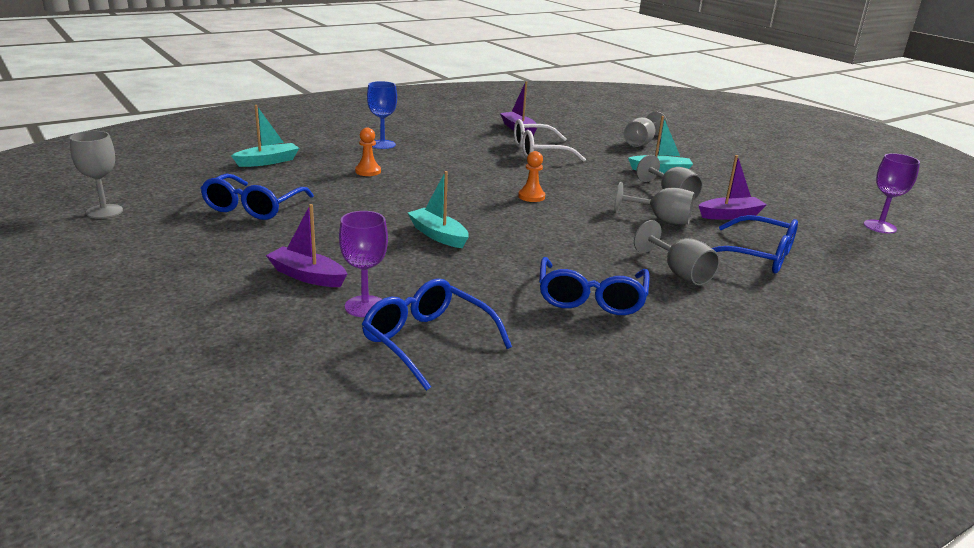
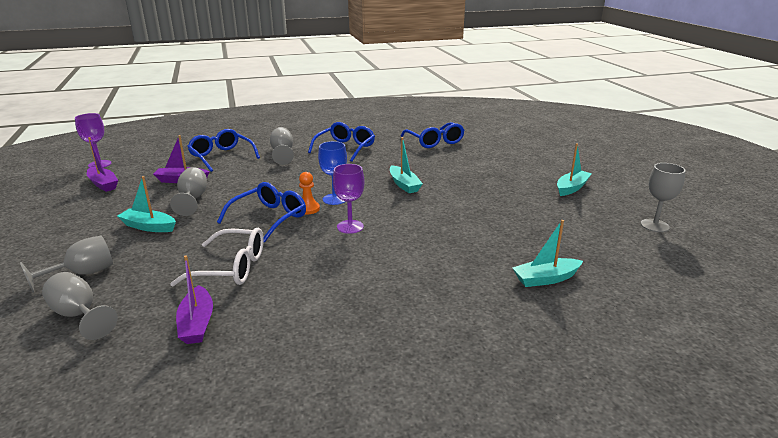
camera: 160 degrees left, 0 degrees up
blue glasses [201,174,314,220] -> blue glasses moved to [217,182,306,243]
purple boat [266,204,347,287] -> purple boat moved to [87,137,118,192]
purple goblet [339,211,388,317] -> purple goblet moved to [333,164,364,234]
orange pawn [355,128,381,176] -> none
blue goblet [367,81,397,149] -> blue goblet moved to [318,141,347,205]
grey goblet [614,182,695,224] -> grey goblet moved to [42,272,117,340]
none -> turquoise boat [557,143,592,196]

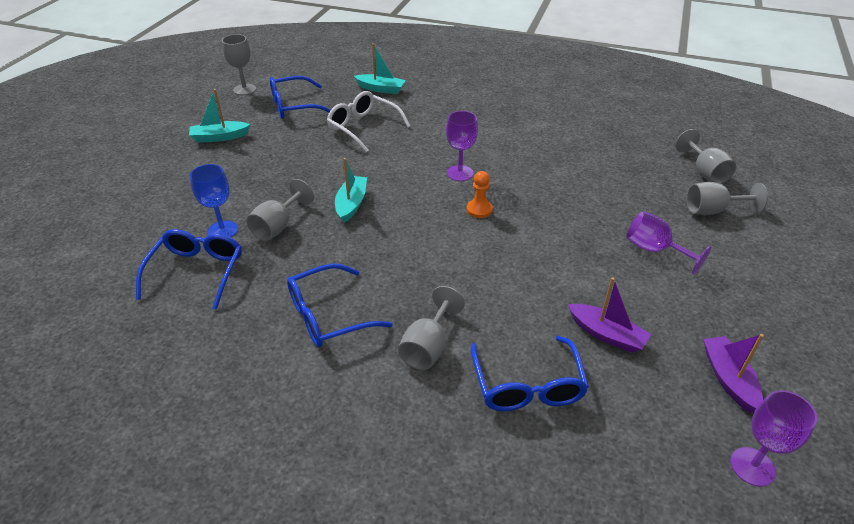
camera: 145 degrees left, 15 degrees up
turquoise boat [117,176,176,232] -> purple goblet [626,211,711,274]
grey goblet [170,167,207,216] -> grey goblet moved to [247,179,314,241]
white glasses [170,228,264,286] -> white glasses moved to [327,91,410,152]
purple boat [176,255,213,344] -> none
blue glasses [217,182,306,243] -> blue glasses moved to [270,76,330,119]
blue goblet [318,141,347,205] -> blue goblet moved to [190,164,238,237]

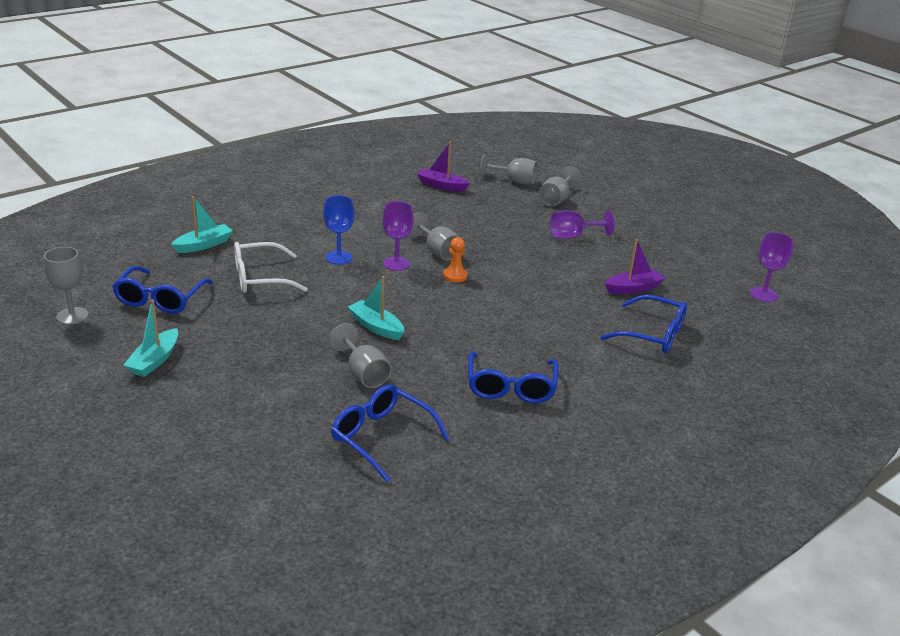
camera: 60 degrees left, 10 degrees down
blue goblet [190,164,238,237] -> blue goblet moved to [323,195,354,265]
grey goblet [398,286,465,370] -> grey goblet moved to [410,212,459,260]
purple boat [703,334,764,413] -> purple boat moved to [417,142,470,192]

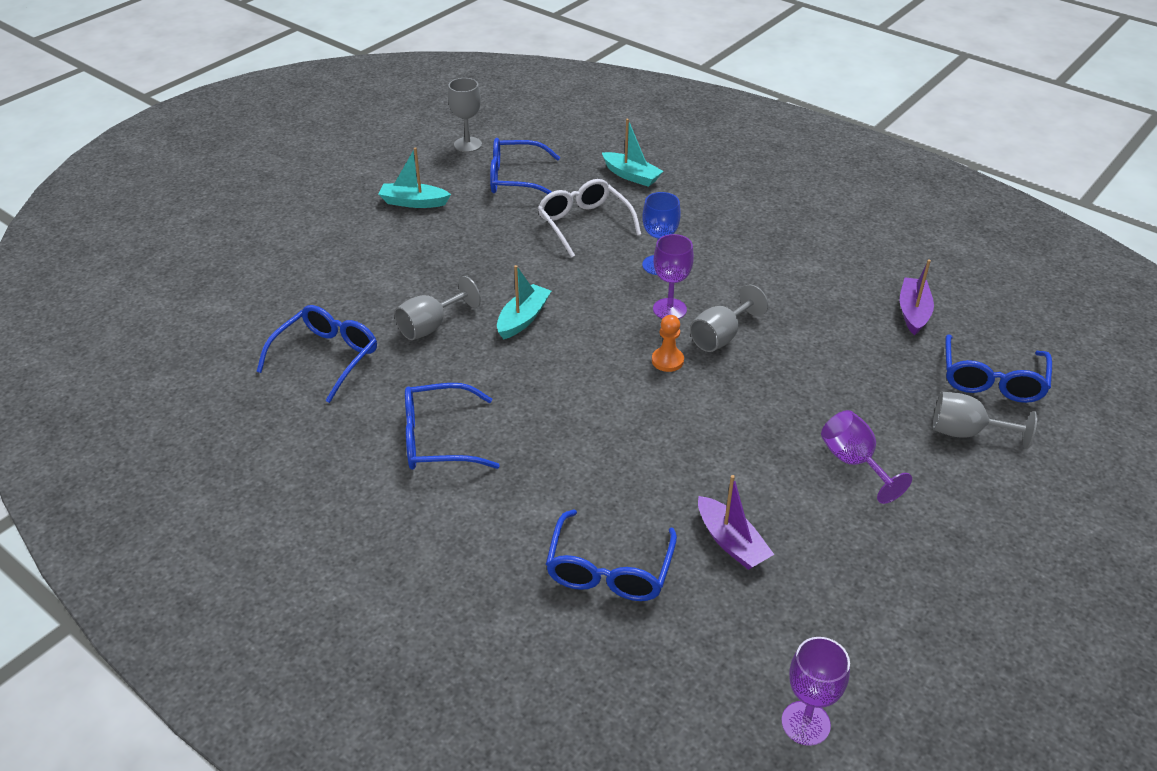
camera: 80 degrees right, 10 degrees up
grey goblet [480,154,537,185] -> blue glasses [945,334,1052,403]

